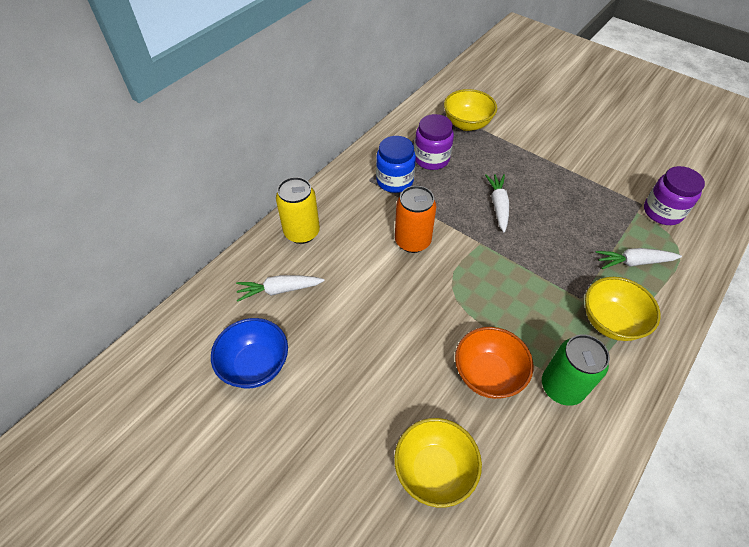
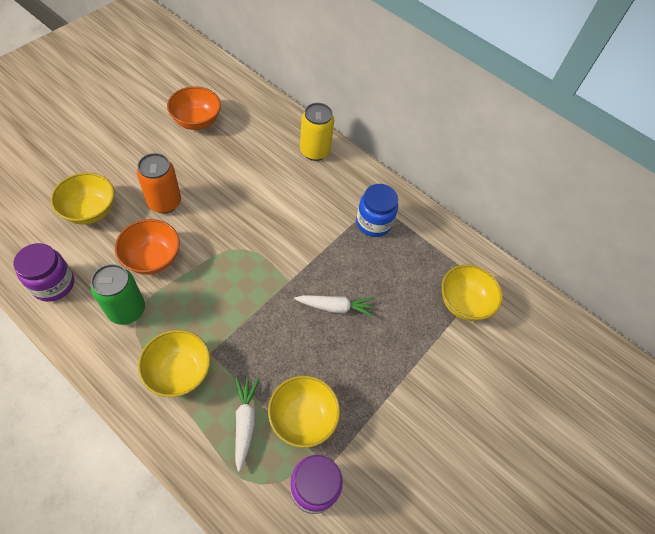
camera: 85 degrees right, 5 degrees up
blue bowl [211,318,288,388] -> orange bowl [167,86,221,130]
white carrot [236,275,325,302] -> none
orange can [395,186,436,253] -> orange can moved to [137,153,181,214]
purple jar [414,114,454,170] -> purple jar moved to [13,243,74,302]
none -> yellow bowl [268,376,340,448]

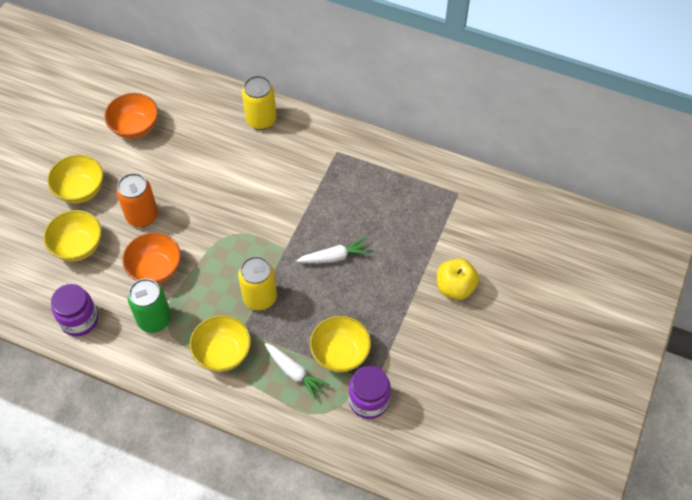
camera: 10 degrees left, 0 degrees up
white carrot [235,377,259,472] -> white carrot turned 150 degrees clockwise [265,343,329,400]
blue jar [356,184,398,237] -> none
yellow bowl [442,265,503,321] -> yellow bowl moved to [47,155,103,203]
none -> yellow can [238,256,277,310]
none -> yellow apple [437,258,479,300]

